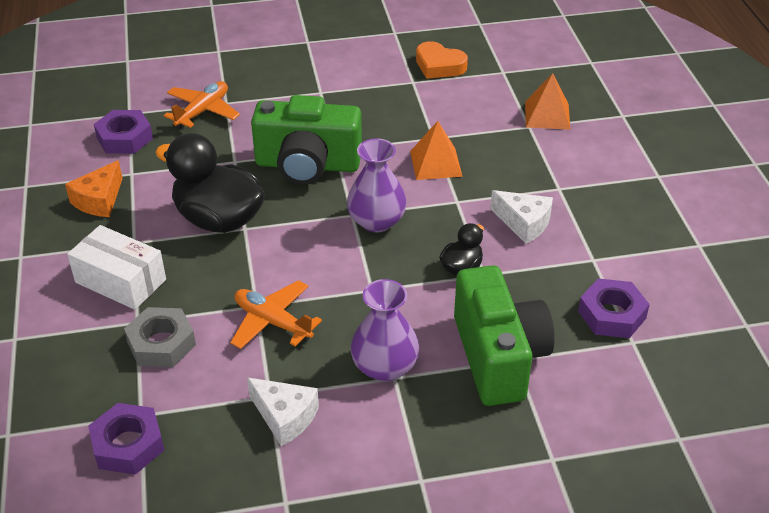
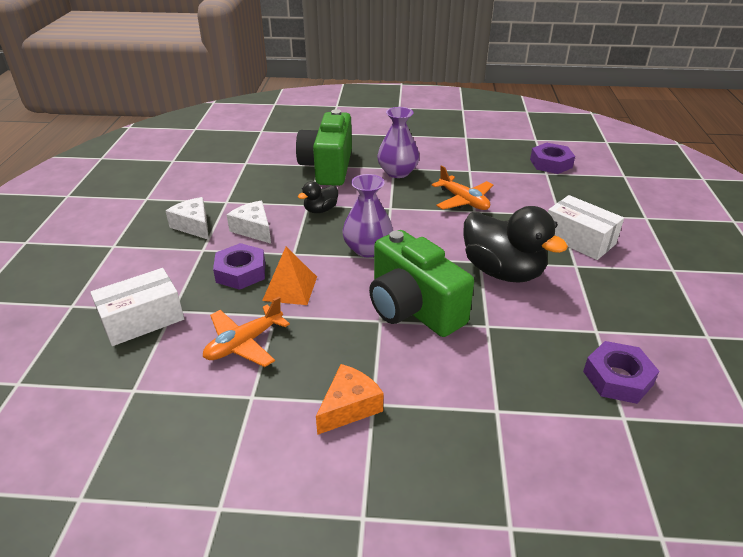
camera: 165 degrees left, 5 degrees down
orange cheese [65,160,123,217] -> orange cheese moved to [316,364,383,435]
grey nut [124,307,196,367] -> none
orange plane [164,81,240,130] -> orange plane moved to [203,297,290,367]
white cheese [247,378,319,446] -> white cheese moved to [166,197,209,240]
green camera [251,95,362,185] -> green camera turned 150 degrees counterclockwise [369,230,474,337]
orange heart [416,41,468,79] -> none
orange pyramid [525,73,570,130] -> white box [90,268,184,346]
purple nut [578,279,650,338] -> purple nut moved to [213,243,265,290]

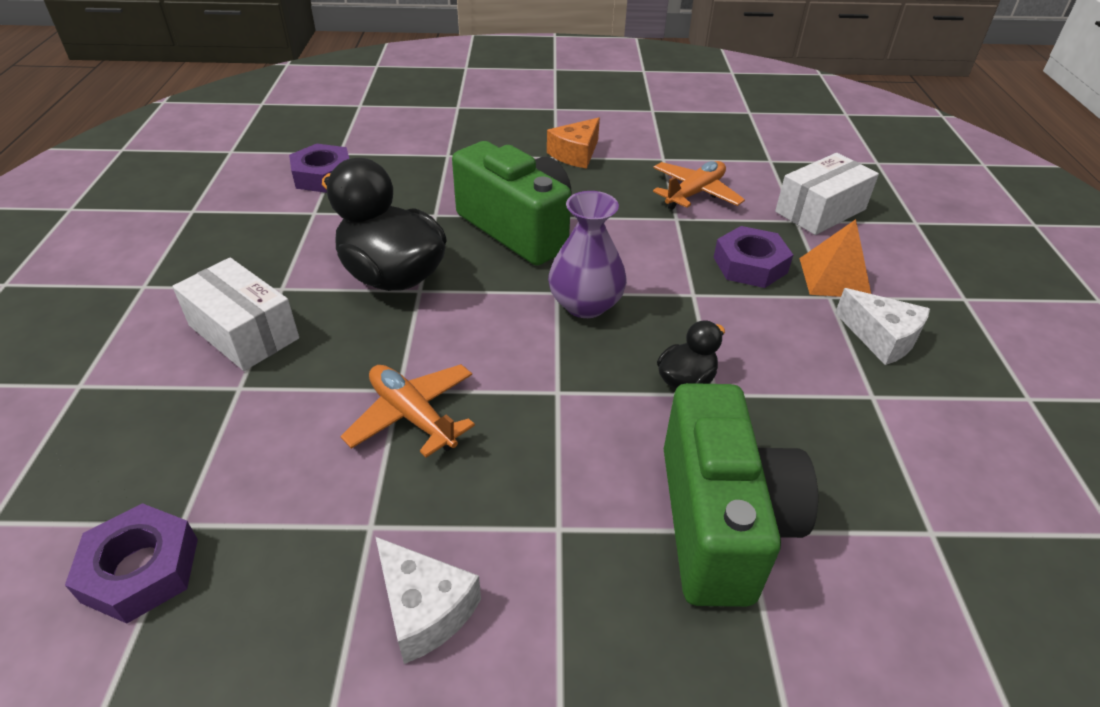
camera: 175 degrees right, 5 degrees up
white cheese [227,201,271,244] -> white cheese moved to [376,537,481,664]
orange pyramid [262,247,317,305] -> orange pyramid moved to [800,219,871,297]
purple vase [377,107,420,178] -> none

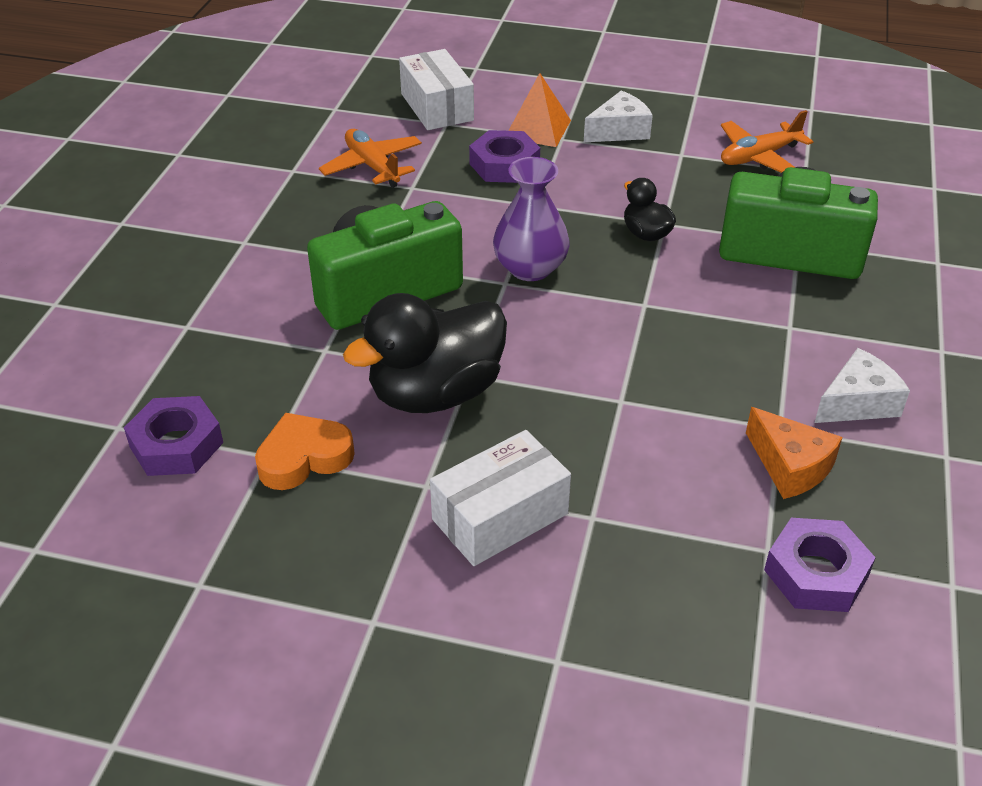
camera: 75 degrees left, 0 degrees up
orange plane [340,364,475,458] -> orange plane moved to [721,110,813,173]
orange cheese [547,118,600,169] -> orange cheese moved to [746,407,843,499]
none -> orange heart [255,413,355,490]

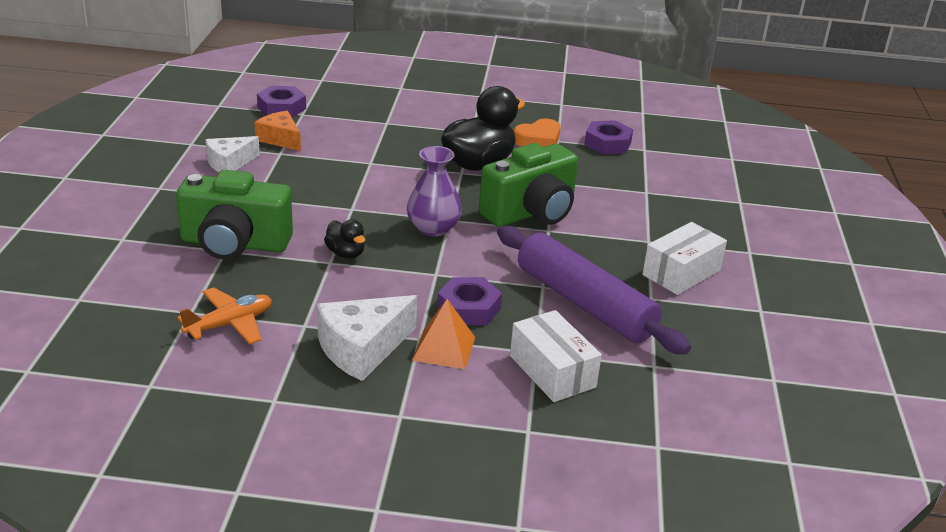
camera: 170 degrees right, 10 degrees down
orange plane [319,129,422,188] -> purple rolling pin [497,226,691,355]
white box [430,430,571,566] -> white box moved to [642,222,727,295]
white cheese [584,90,653,142] -> white cheese [317,295,417,381], size x1.51

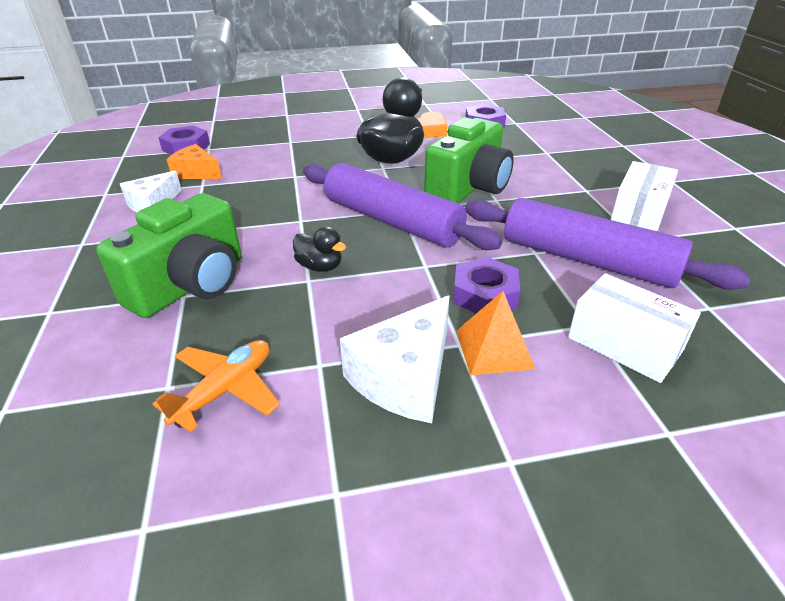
camera: 15 degrees left, 5 degrees up
green camera [176,170,293,260] -> green camera turned 45 degrees counterclockwise [96,193,242,318]
purple vase [407,146,462,237] -> purple rolling pin [303,163,502,250]

